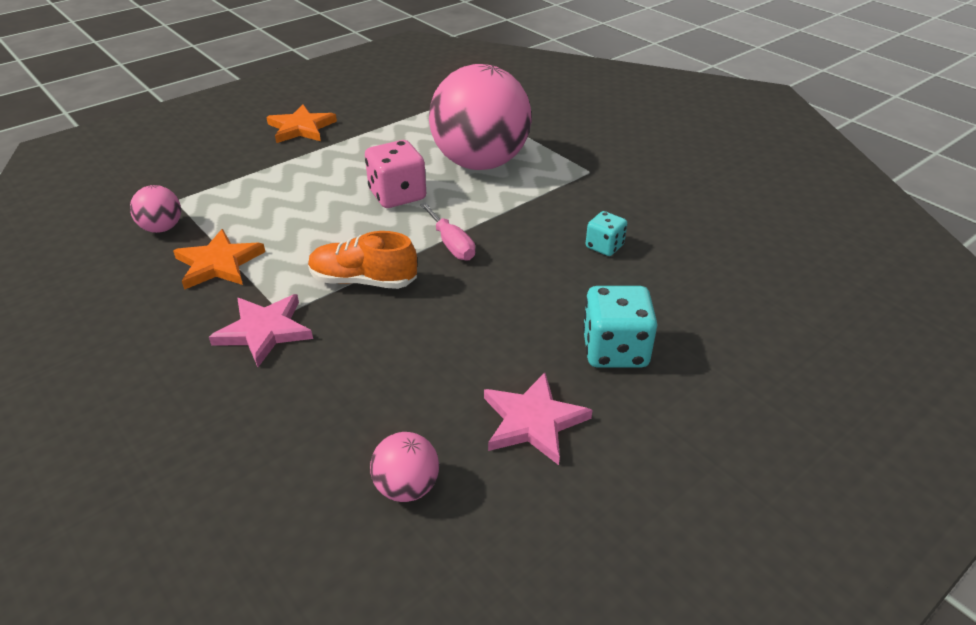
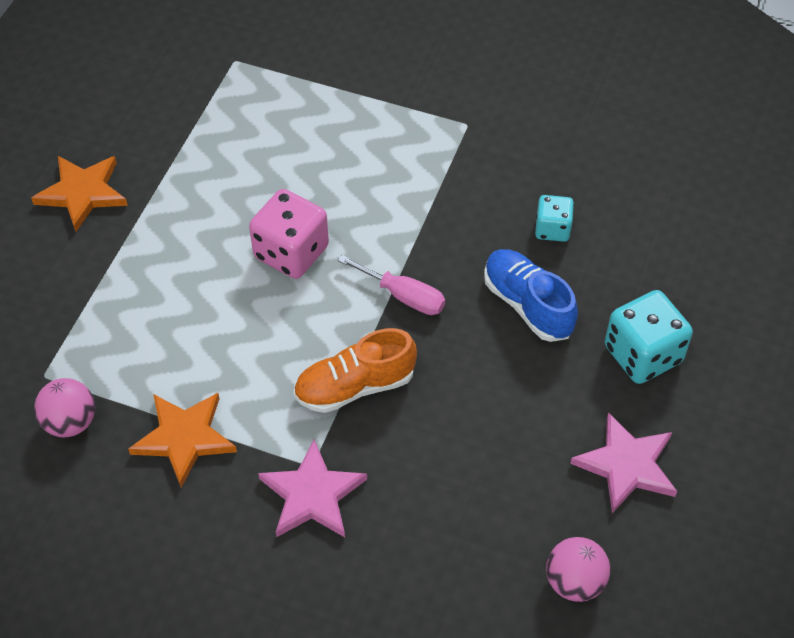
camera: 30 degrees left, 15 degrees up
pink ball [429,64,532,170] -> none
none -> blue shoe [484,249,578,342]

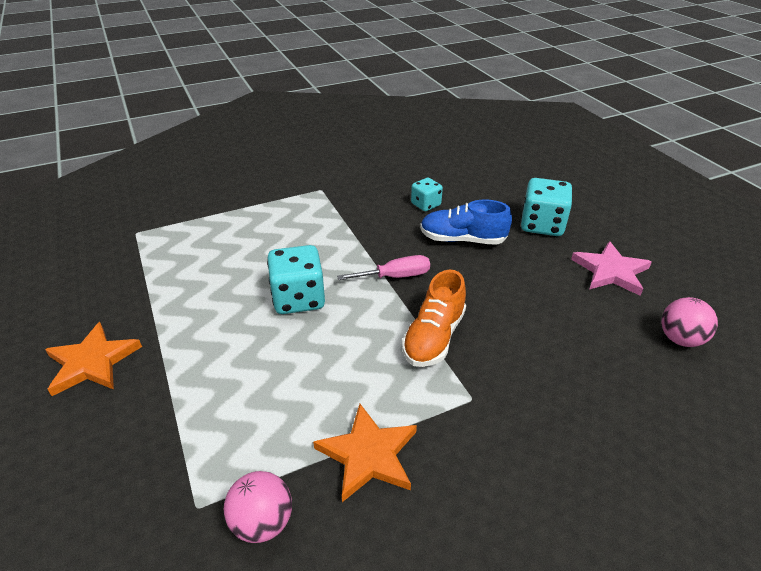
camera: 45 degrees left, 15 degrees down
pink dice [249,189,329,279] -> turquoise dice [267,245,325,314]
pink star [258,439,367,537] -> none

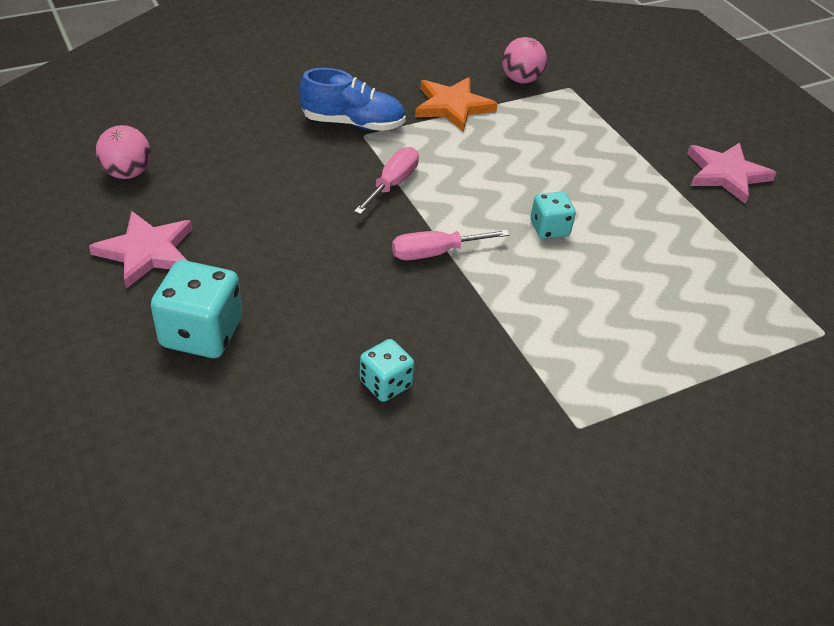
camera: 175 degrees right, 5 degrees up
orange star [45,322,142,396] -> pink star [687,143,776,204]
turquoise dice [267,245,325,314] -> turquoise dice [530,192,576,239], size x0.59
orange shoe [402,270,466,367] -> pink screwdriver [354,147,419,214]
blue shoe [420,200,512,245] -> blue shoe moved to [299,68,406,131]

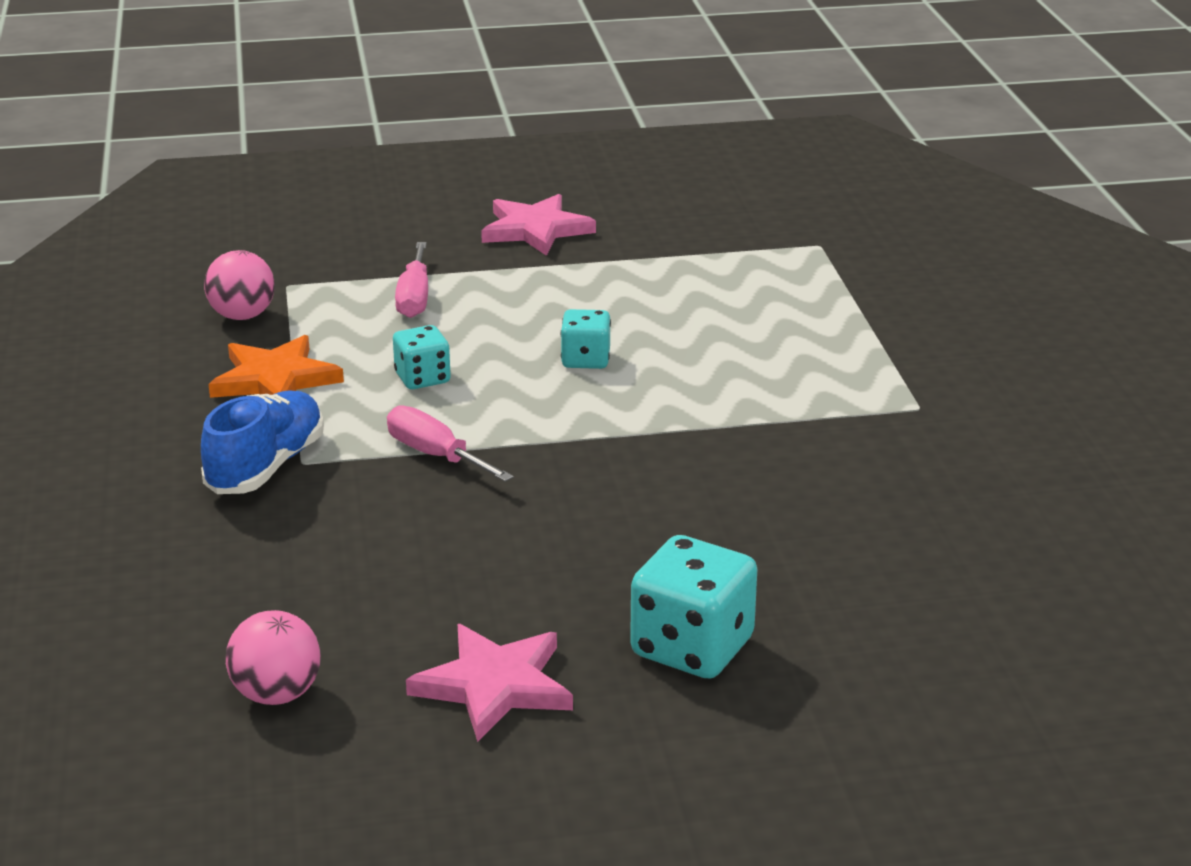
camera: 70 degrees left, 15 degrees down
turquoise dice [360,339,415,402] -> turquoise dice moved to [393,325,451,389]
pink screwdriver [392,230,509,260] -> pink screwdriver moved to [395,242,428,318]

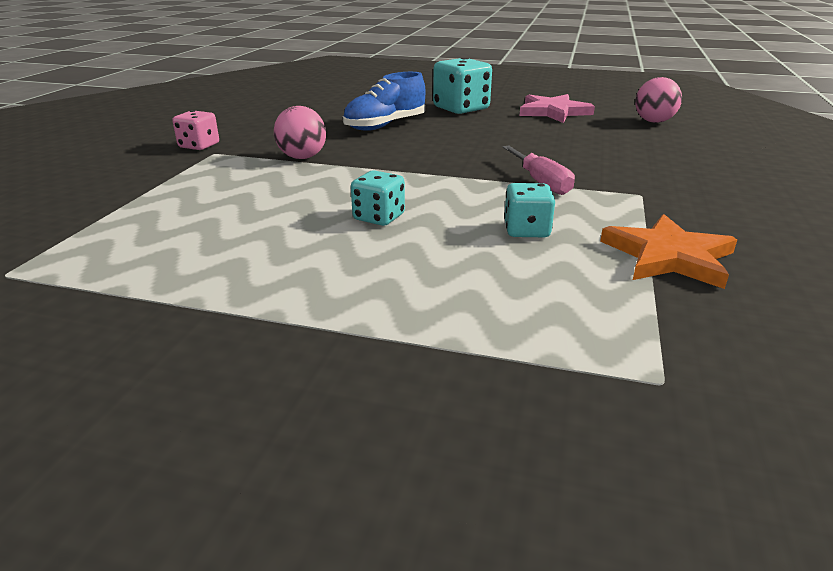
camera: 155 degrees left, 0 degrees up
blue shoe [201,390,324,494] -> blue shoe moved to [343,72,426,131]
pink ball [204,250,275,320] -> pink ball moved to [274,106,326,159]
pink screwdriver [395,242,428,318] -> none
pink star [481,194,596,256] -> none
none -> pink dice [172,110,219,150]

